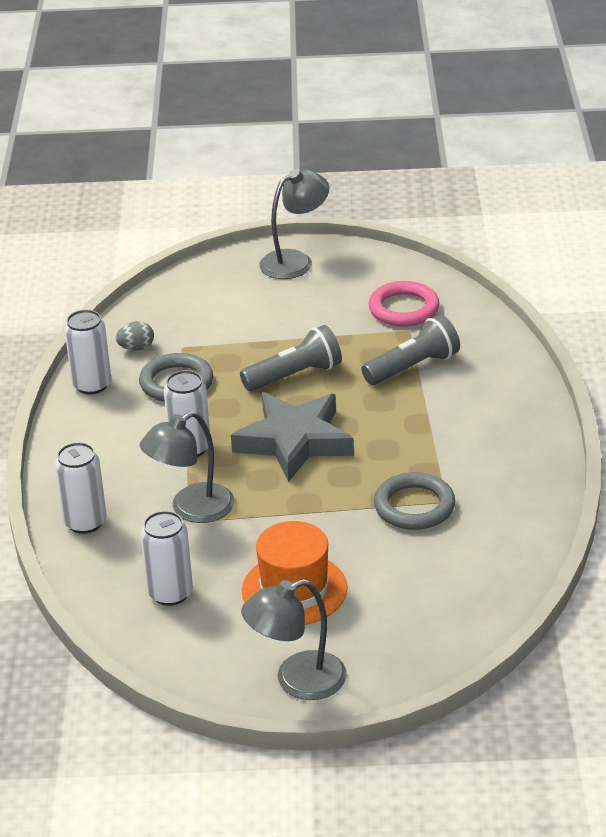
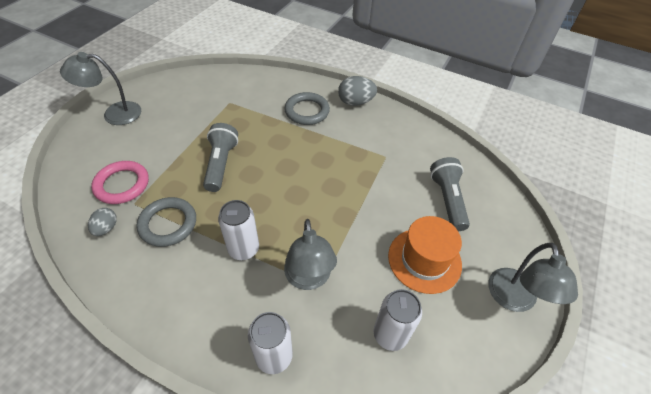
camera: 65 degrees left, 15 degrees up
white can [64,310,111,395] -> none
grey star [231,392,354,482] -> none
grey lamp [259,169,329,279] -> grey lamp turned 90 degrees counterclockwise [60,52,141,125]
grey flashlight [362,315,460,385] -> grey flashlight moved to [430,157,470,231]
pink ring [369,281,440,327] -> pink ring moved to [91,161,149,204]
grey ring [374,472,455,530] -> grey ring moved to [284,92,330,125]
none -> grey egg [338,76,377,106]

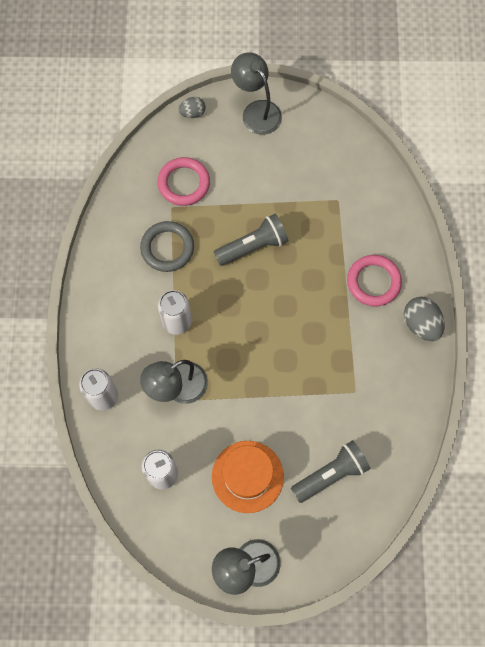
camera: 65 degrees right, 20 degrees up
grey egg [88,208,117,236] -> grey egg moved to [179,97,206,118]
grey ring [284,92,330,125] -> pink ring [347,255,402,306]

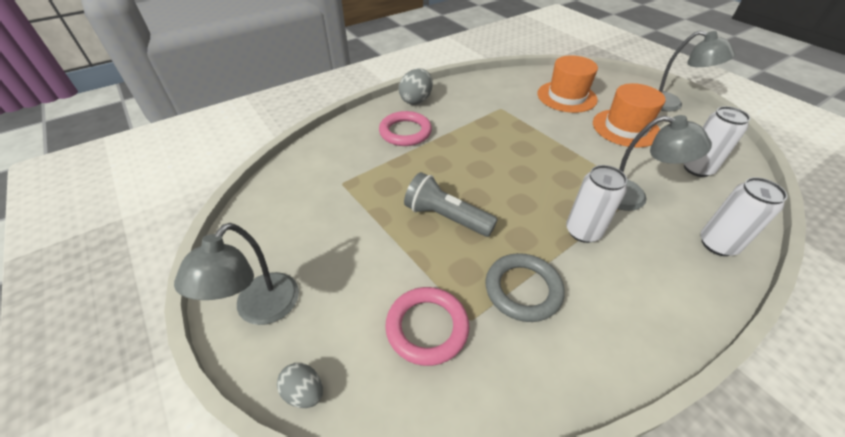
camera: 125 degrees left, 25 degrees down
grey flashlight [291,440,371,503] -> orange hat [538,55,598,113]

